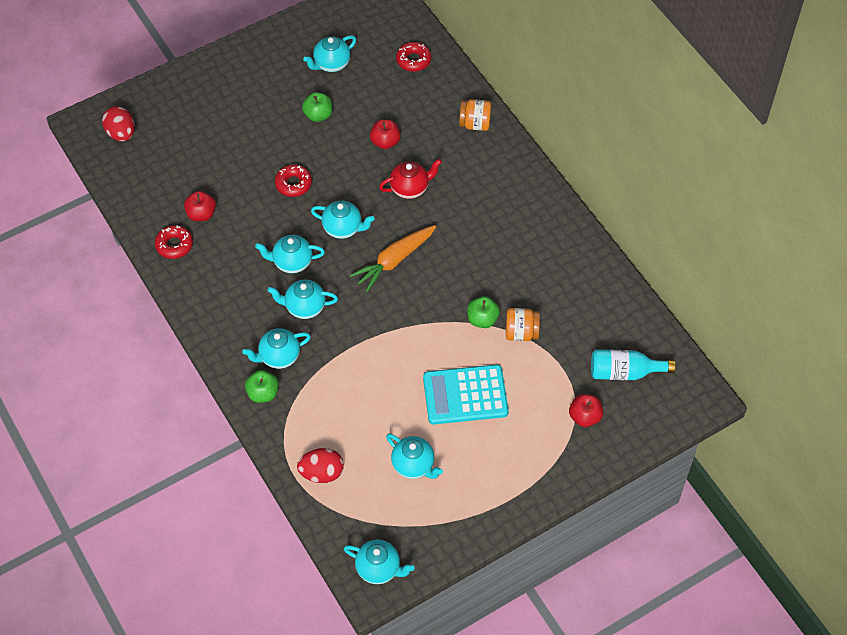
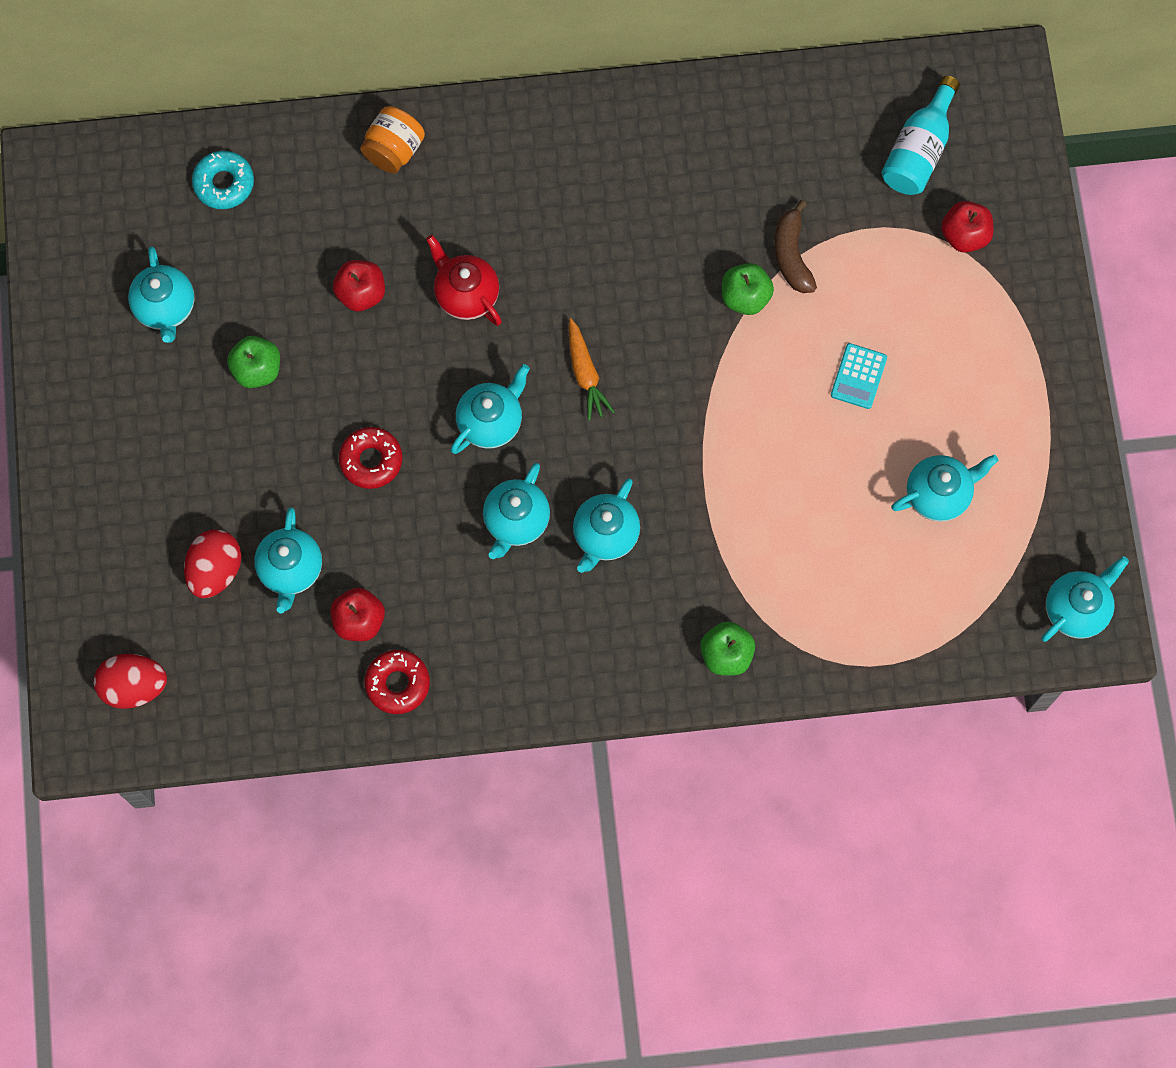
camera: 65 degrees left, 15 degrees up
turquoise teapot [242,328,311,369] -> turquoise teapot moved to [254,508,322,613]
red egg [297,448,344,483] -> red egg moved to [184,530,242,598]
orange carrot [350,225,436,292] -> orange carrot [569,318,615,421], size x0.64
red teapot [379,159,442,199] -> red teapot turned 45 degrees counterclockwise [426,235,502,326]
red donut [396,42,431,72] -> turquoise donut [192,151,254,209]
turquoise calculator [423,365,509,425] -> turquoise calculator [831,343,887,409], size x0.48
orange jar [506,308,540,341] -> brown banana [774,200,817,293]

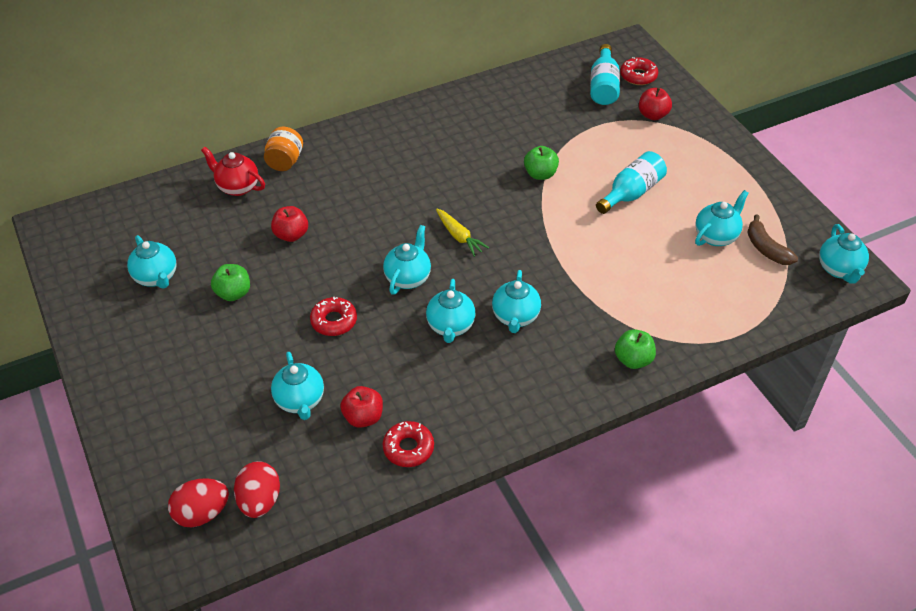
camera: 20 degrees left, 25 degrees down
red egg [184,530,242,598] -> red egg moved to [234,461,280,518]
turquoise donut [192,151,254,209] -> none
red teapot [426,235,502,326] -> red teapot moved to [201,147,265,196]
orange carrot [569,318,615,421] -> yellow carrot [436,209,489,257]
brown banana [774,200,817,293] -> brown banana moved to [747,214,798,265]
turquoise calculator [831,343,887,409] -> turquoise bottle [596,151,667,214]
turquoise teapot [1041,556,1129,642] -> turquoise teapot turned 150 degrees clockwise [819,224,869,284]
none -> red donut [620,57,658,85]

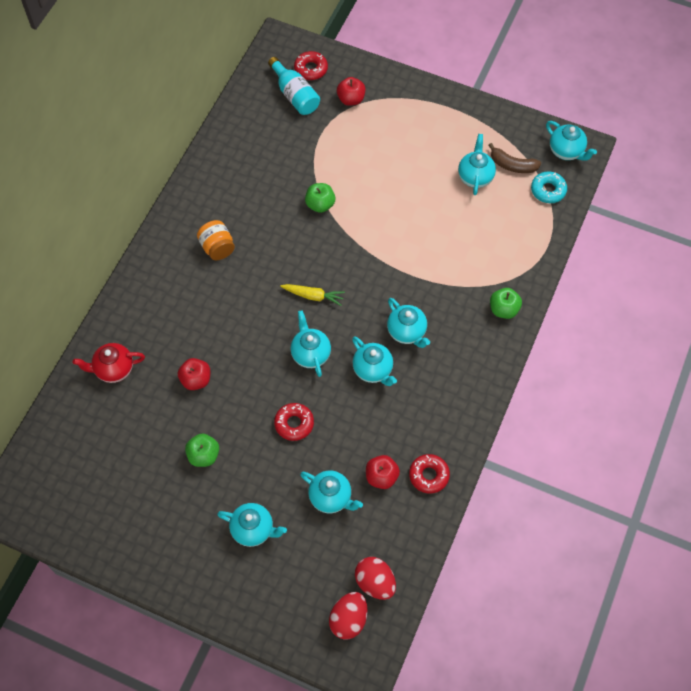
camera: 40 degrees left, 15 degrees up
turquoise teapot [127,235,177,289] -> turquoise teapot moved to [217,503,287,547]
orange jar [264,127,303,171] -> orange jar moved to [197,220,235,260]
turquoise bottle [596,151,667,214] -> none
none -> turquoise donut [531,171,567,203]

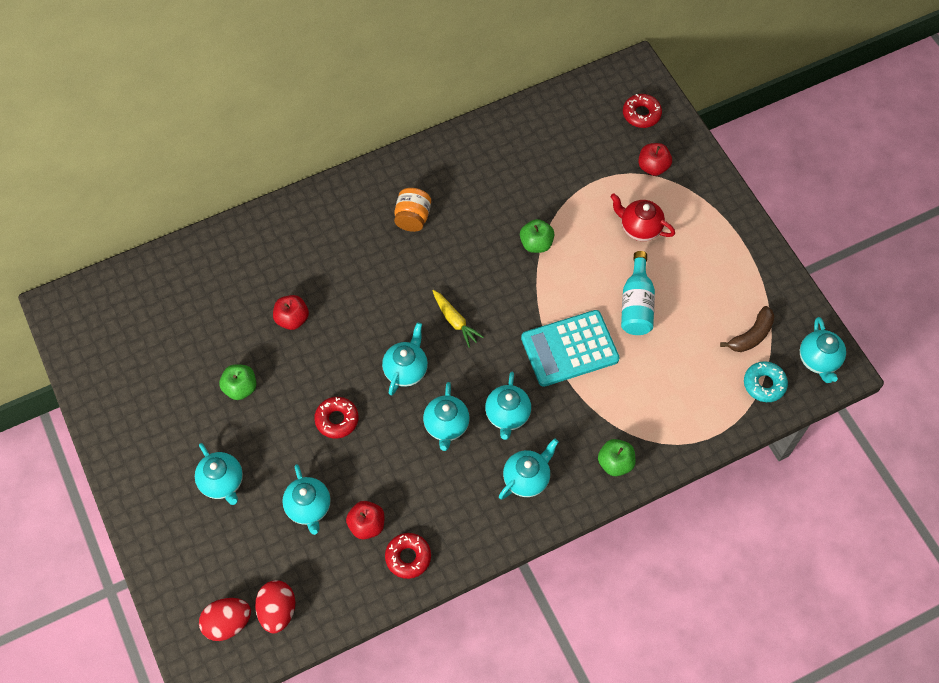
camera: 40 degrees right, 0 degrees up
red teapot [73,343,145,383] -> red teapot moved to [610,193,675,241]
turquoise bottle [268,57,320,115] -> turquoise bottle moved to [621,251,655,335]
turquoise teapot [458,134,496,195] -> turquoise teapot moved to [499,439,559,499]
brown banana [489,143,541,173] -> brown banana turned 105 degrees counterclockwise [720,306,775,352]
none -> turquoise calculator [521,310,620,387]

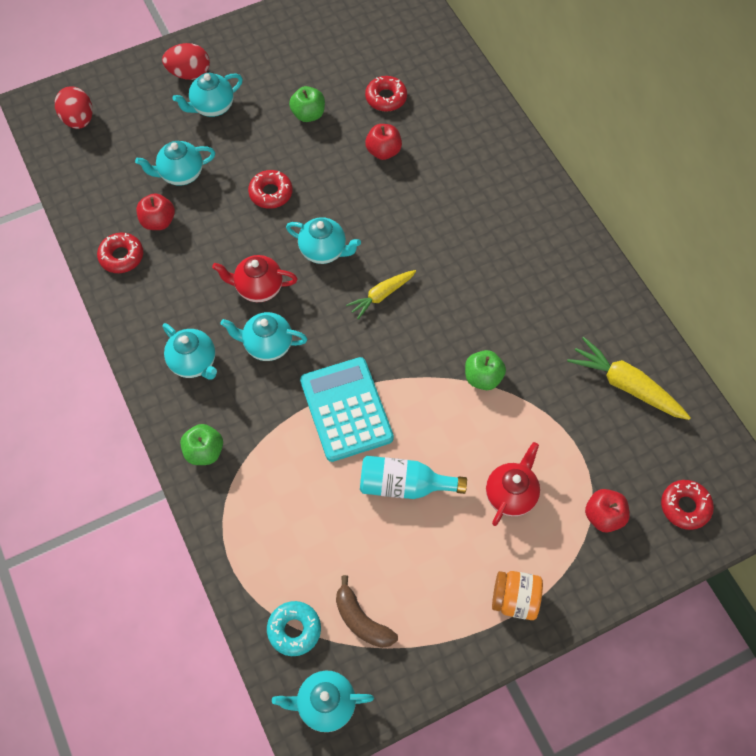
camera: 90 degrees right, 0 degrees up
red egg [255,580,295,634] -> red egg moved to [162,43,210,80]
orange jar [394,188,431,232] -> orange jar moved to [492,571,543,620]
turquoise teapot [423,382,470,451] -> red teapot [212,255,298,302]
none -> red donut [365,76,407,112]
none -> yellow carrot [567,337,691,420]

